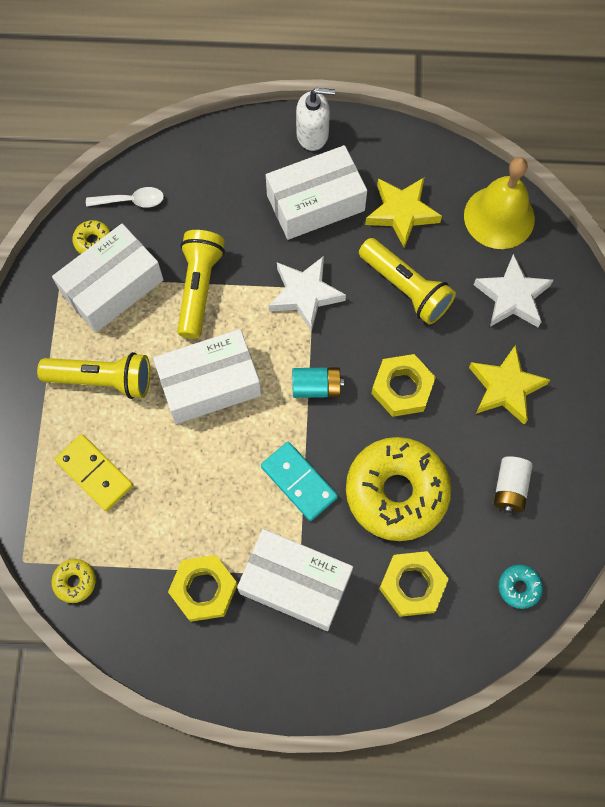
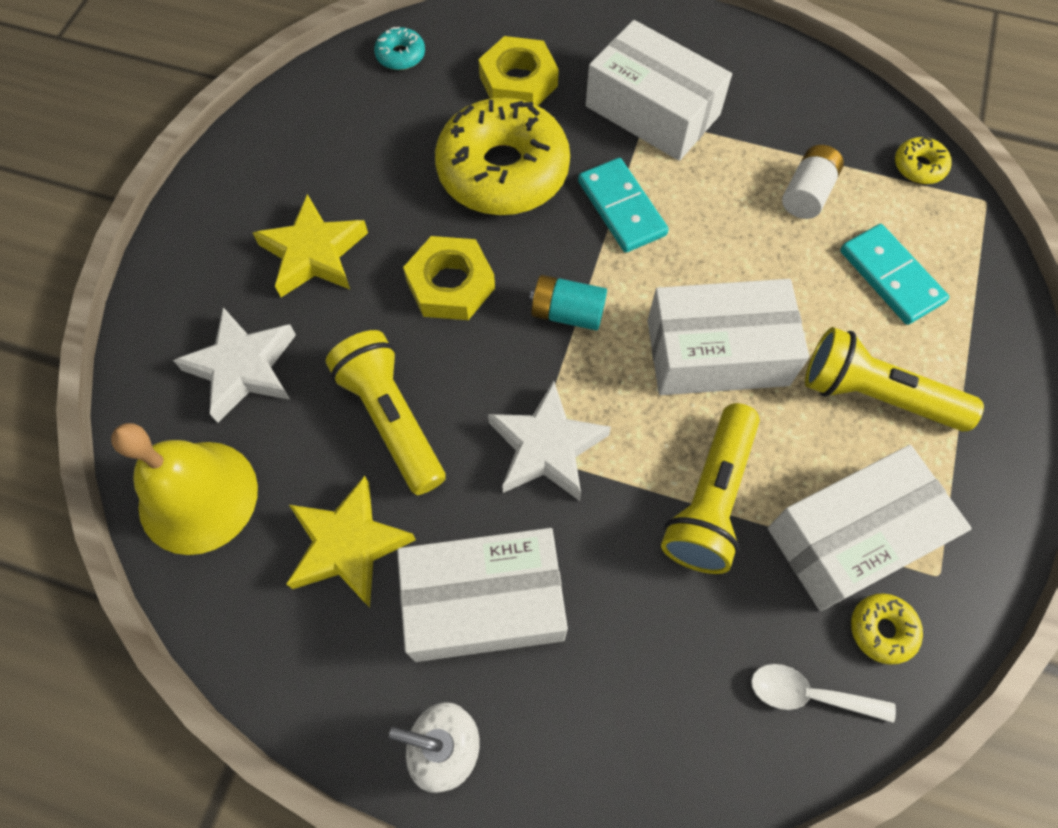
camera: 165 degrees left, 5 degrees down
yellow domino [55,434,133,511] -> turquoise domino [840,224,949,325]
yellow nut [168,555,238,622] -> none
white battery [494,456,533,513] -> white battery moved to [782,145,844,219]

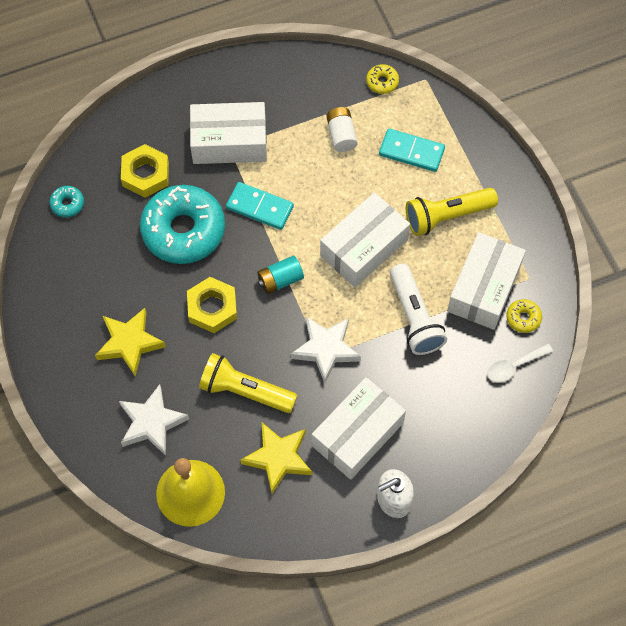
camera: 40 degrees left, 0 degrees up
yellow donut [435,97,570,215] -> turquoise donut [140,185,225,264]
yellow flashlight [661,403,760,574] -> white flashlight [390,264,447,355]

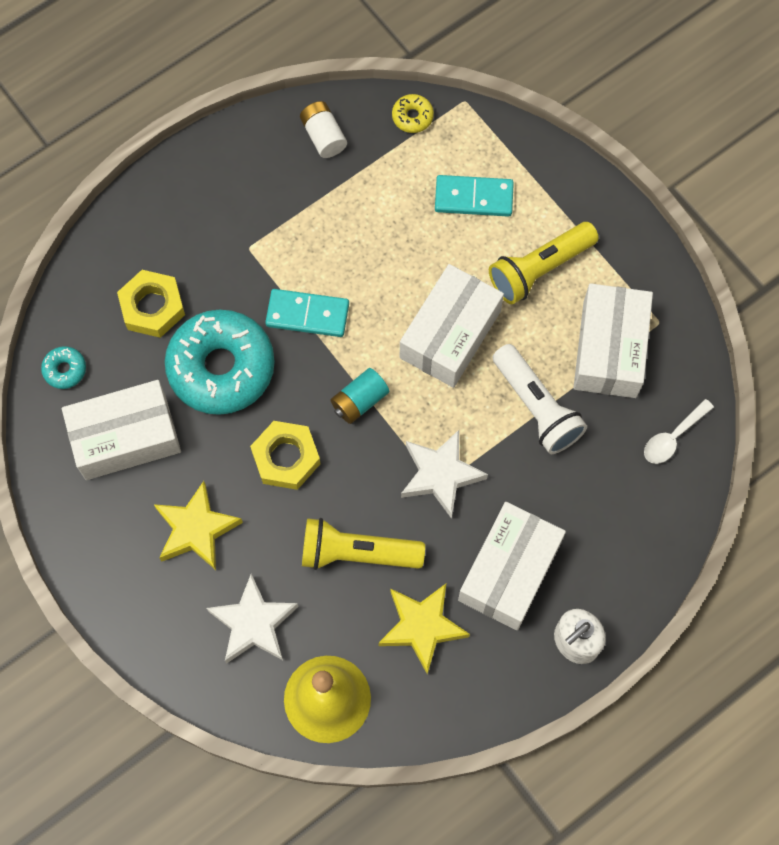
camera: 15 degrees left, 5 degrees up
white box [190,102,267,164] -> white box moved to [62,380,181,480]
white battery [326,107,358,152] -> white battery moved to [300,101,347,158]
yellow donut [506,299,542,333] -> none

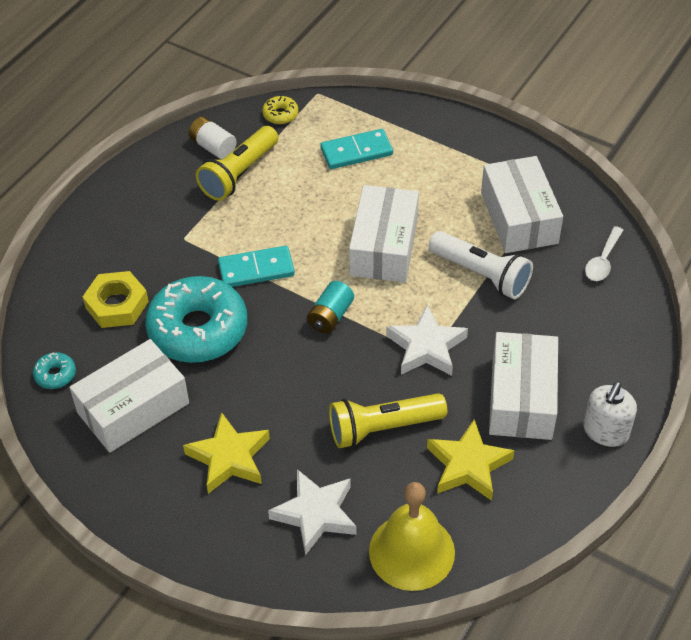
camera: 20 degrees left, 20 degrees down
yellow nut [250,421,321,490] -> none
yellow flashlight [489,222,599,304] -> yellow flashlight moved to [196,126,278,201]

